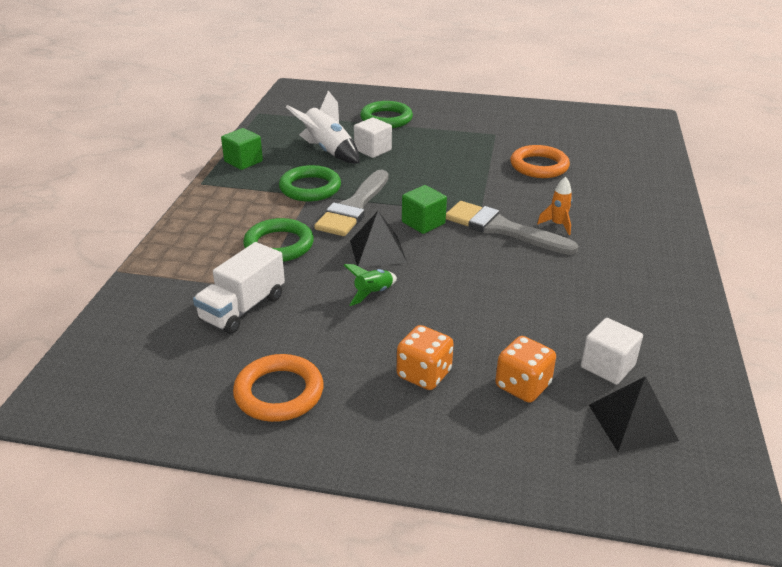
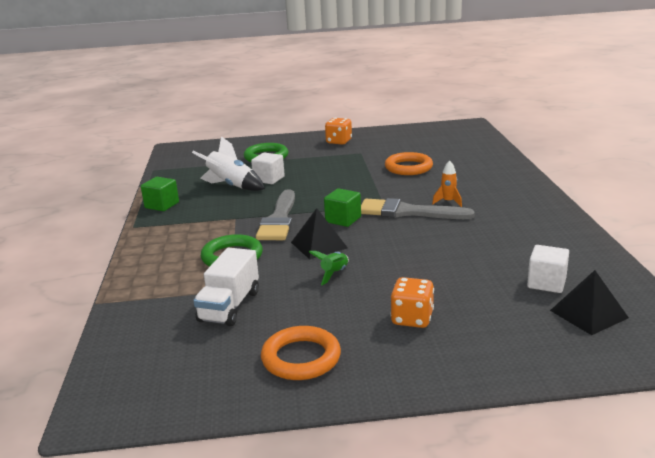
camera: 15 degrees left, 10 degrees down
green ring [279,165,341,202] -> none
orange dice [495,336,556,403] -> orange dice moved to [325,118,352,144]

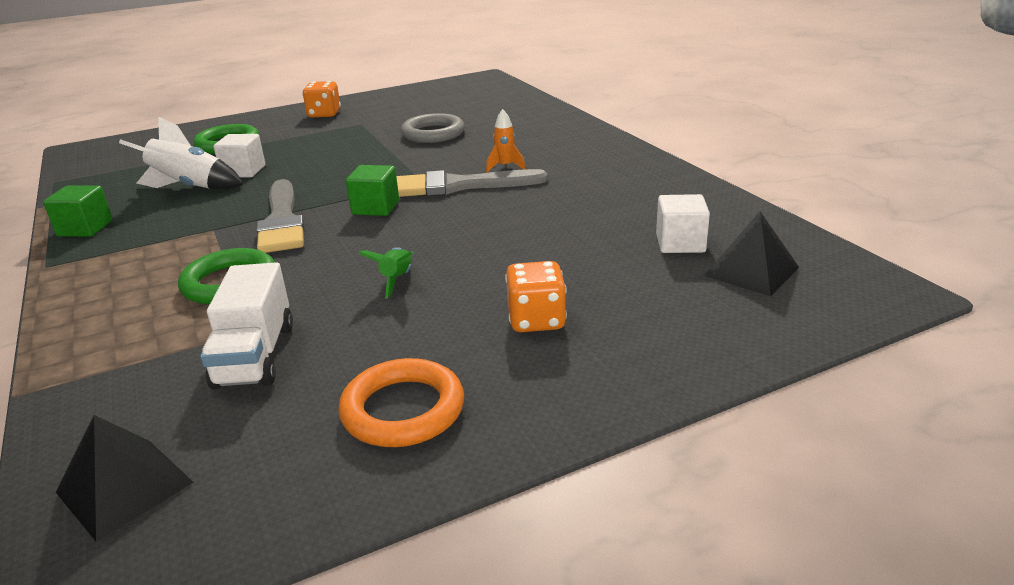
camera: 20 degrees left, 5 degrees up
black pyramid [291,208,348,259] -> black pyramid moved to [56,415,194,542]
orange ring [385,152,433,175] -> grey ring [401,113,465,143]

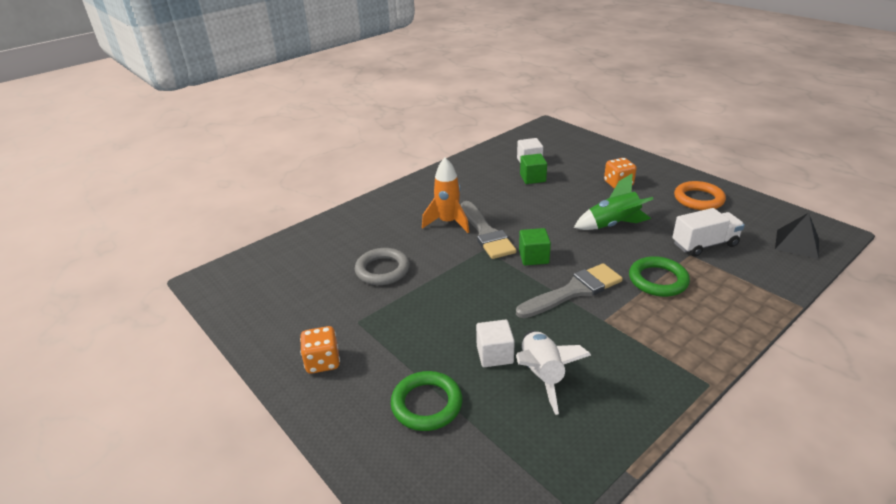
camera: 105 degrees left, 5 degrees up
green cube [43,185,113,237] -> green cube moved to [520,154,547,184]
green rocket [358,247,414,299] -> green rocket [574,173,653,230], size x1.79
orange rocket [486,109,526,172] -> orange rocket [422,157,469,233], size x1.79
black pyramid [704,211,799,296] -> none

